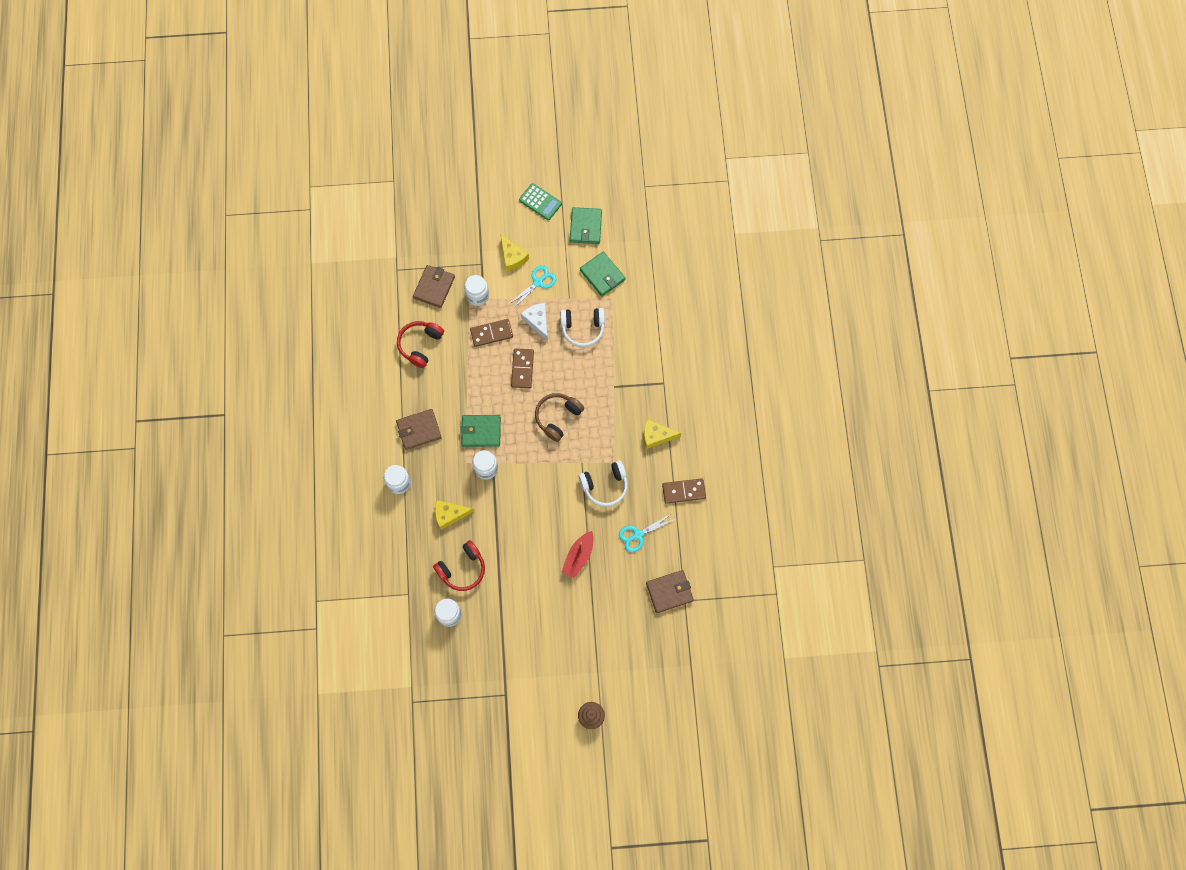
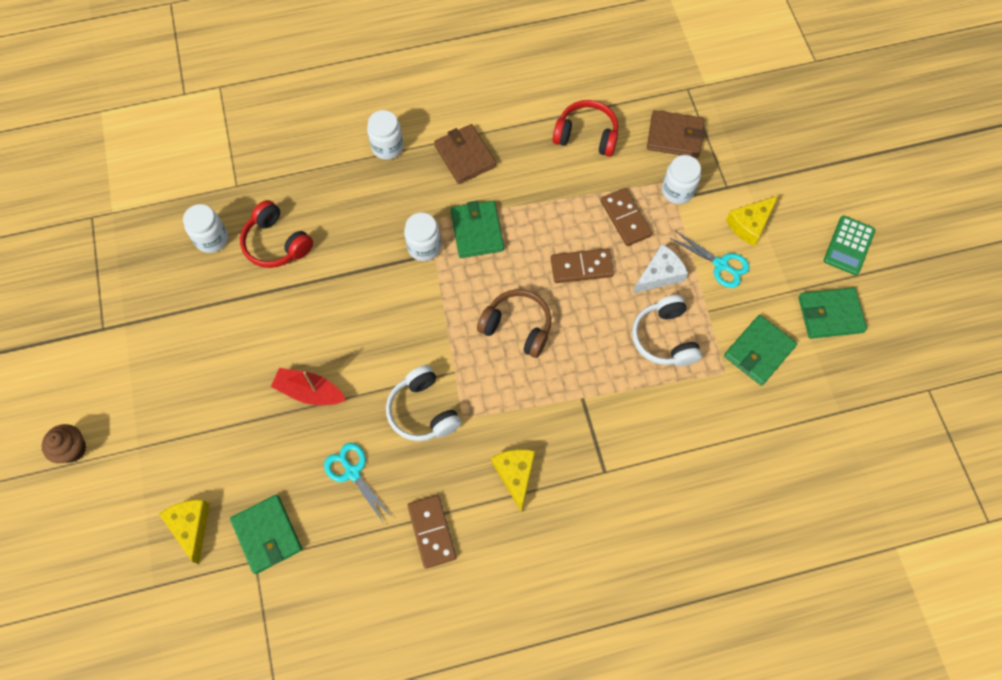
camera: 80 degrees right, 5 degrees down
yellow cheese [435,500,474,530] -> yellow cheese moved to [159,500,210,564]
brown wallet [646,570,694,613] -> green wallet [230,495,302,574]

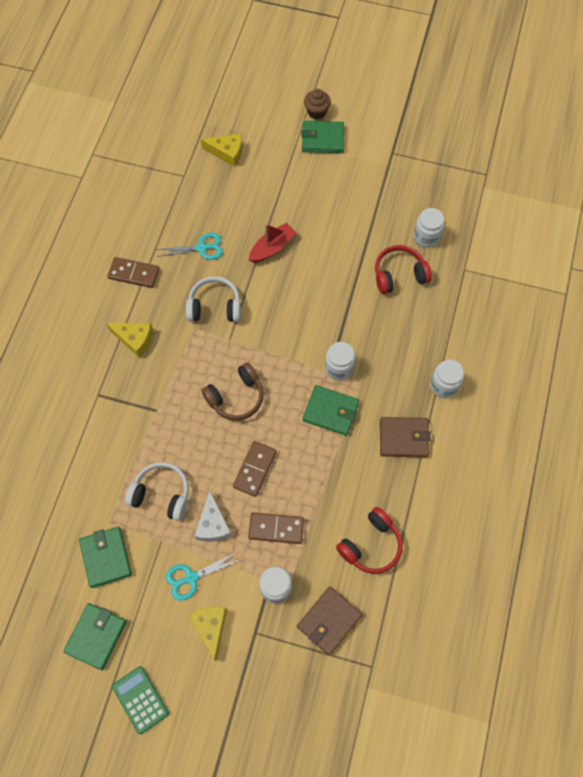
camera: 120 degrees right, 0 degrees up
green wallet [230,495,302,574] -> green wallet moved to [301,121,344,153]

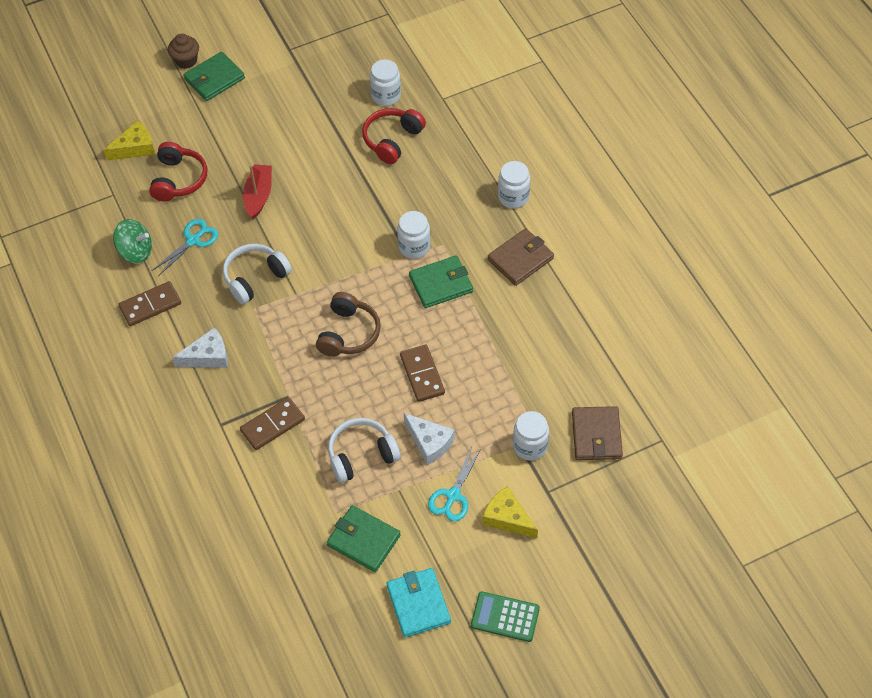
camera: 40 degrees left, 10 degrees down
green wallet [63,603,127,670] -> turquoise wallet [387,568,451,638]
yellow cheese [106,323,153,357] -> white cheese [172,327,228,368]
brown domino [248,512,304,544] -> brown domino moved to [240,397,305,450]
red headphones [336,507,403,574] -> red headphones moved to [149,142,207,202]
none -> green spinning top [113,219,152,263]

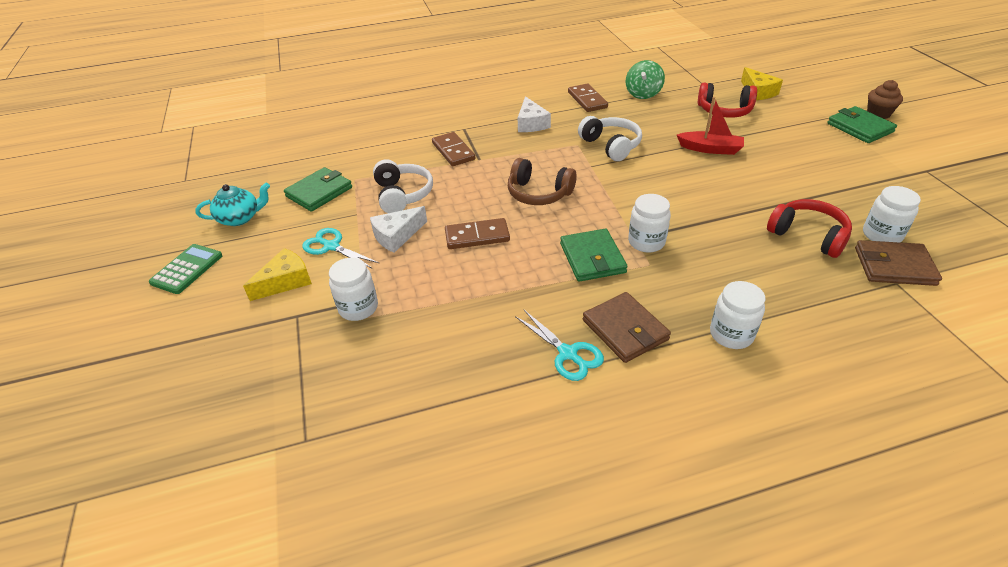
camera: 100 degrees right, 15 degrees down
turquoise scissors [151,219,218,276] -> turquoise scissors moved to [515,310,604,381]
turquoise wallet [387,568,451,638] -> turquoise teapot [195,183,270,226]
brown wallet [572,406,623,460] -> brown wallet moved to [855,240,942,286]

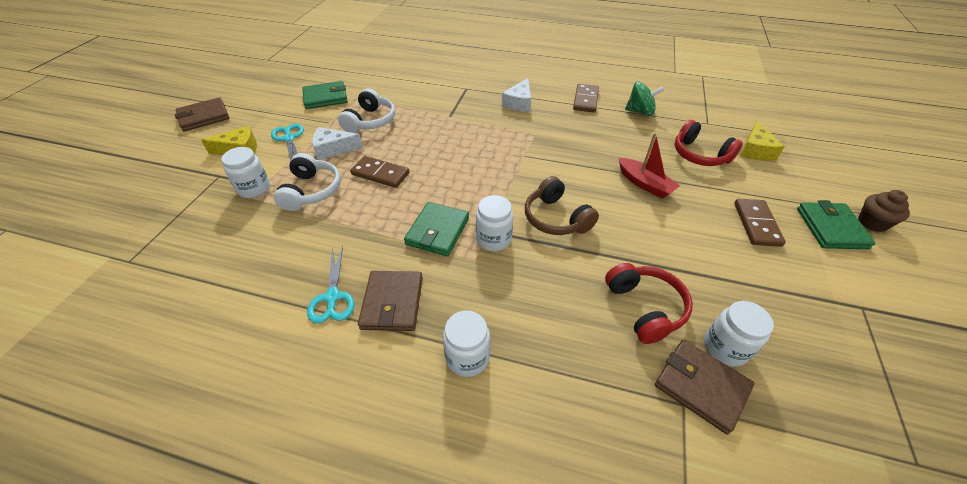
camera: 30 degrees right, 5 degrees up
green calculator [149,244,223,294] -> brown wallet [175,97,229,131]
turquoise teapot [195,183,270,226] -> none
brown domino [432,132,475,166] -> brown domino moved to [734,199,786,247]
brown headphones [508,158,577,205] -> brown headphones moved to [525,176,599,235]
white headphones [578,116,642,161] -> white headphones moved to [274,153,341,211]
green spinning top [625,60,665,99] -> green spinning top turned 135 degrees counterclockwise [625,81,664,116]

